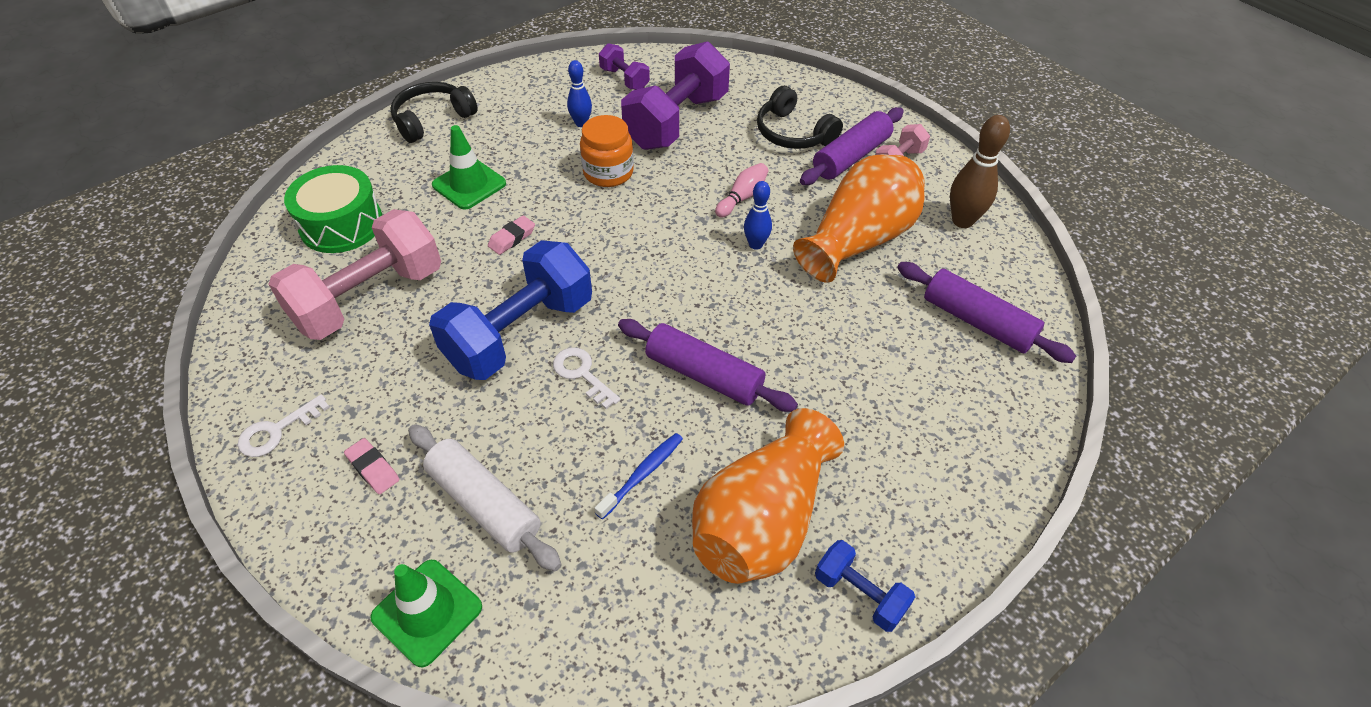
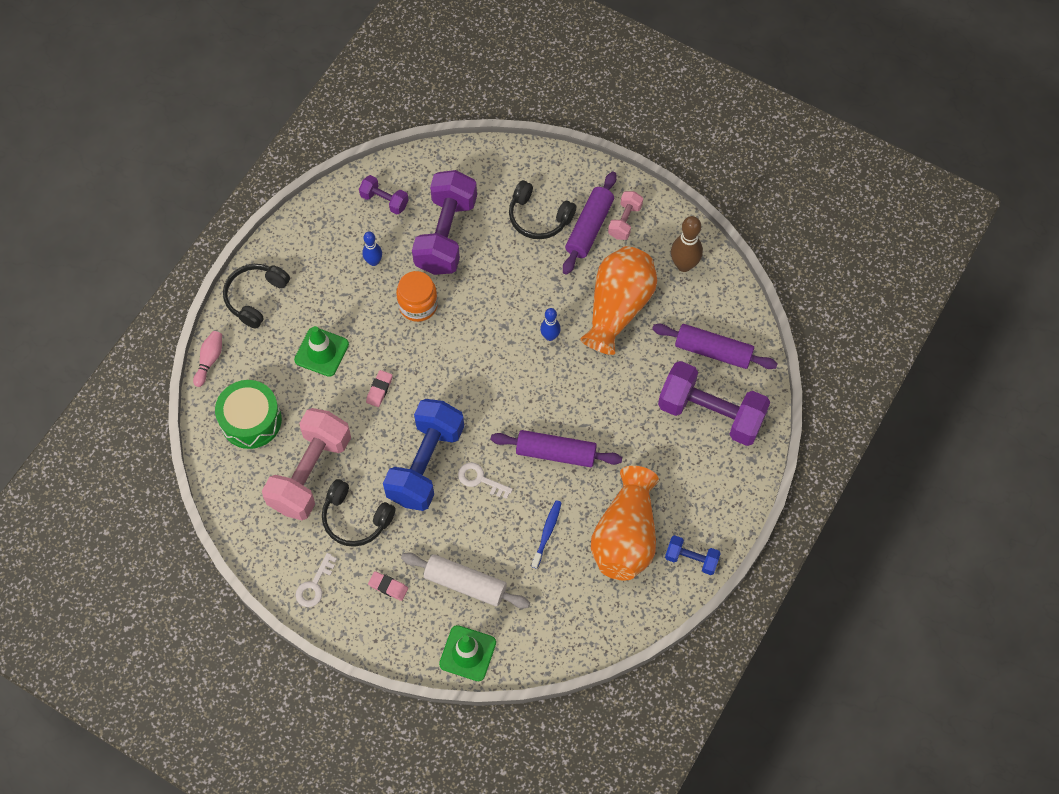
camera: 20 degrees left, 15 degrees up
pink bowling pin [715,163,768,218] -> pink bowling pin moved to [193,331,222,387]
none -> black headphones [322,479,395,547]
none -> purple dumbbell [658,361,770,446]

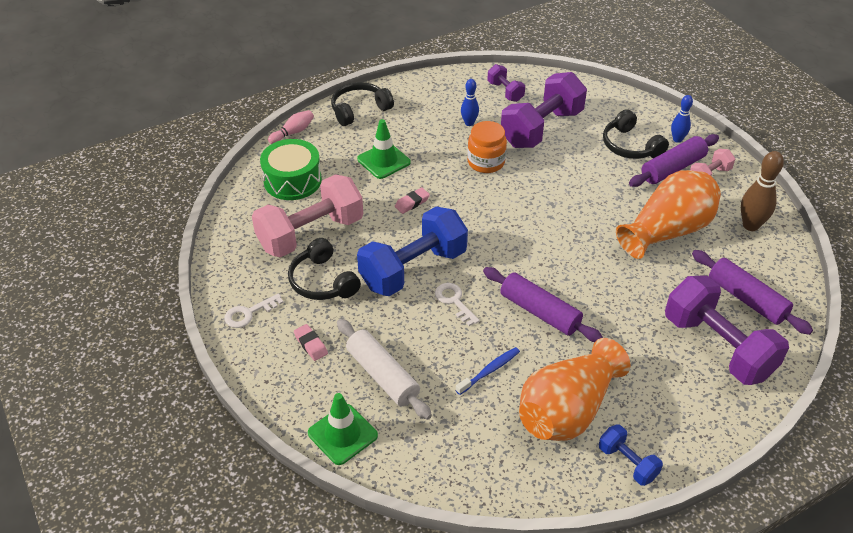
camera: 30 degrees right, 20 degrees down
blue bowling pin [540,308,561,341] -> blue bowling pin moved to [671,95,693,143]

